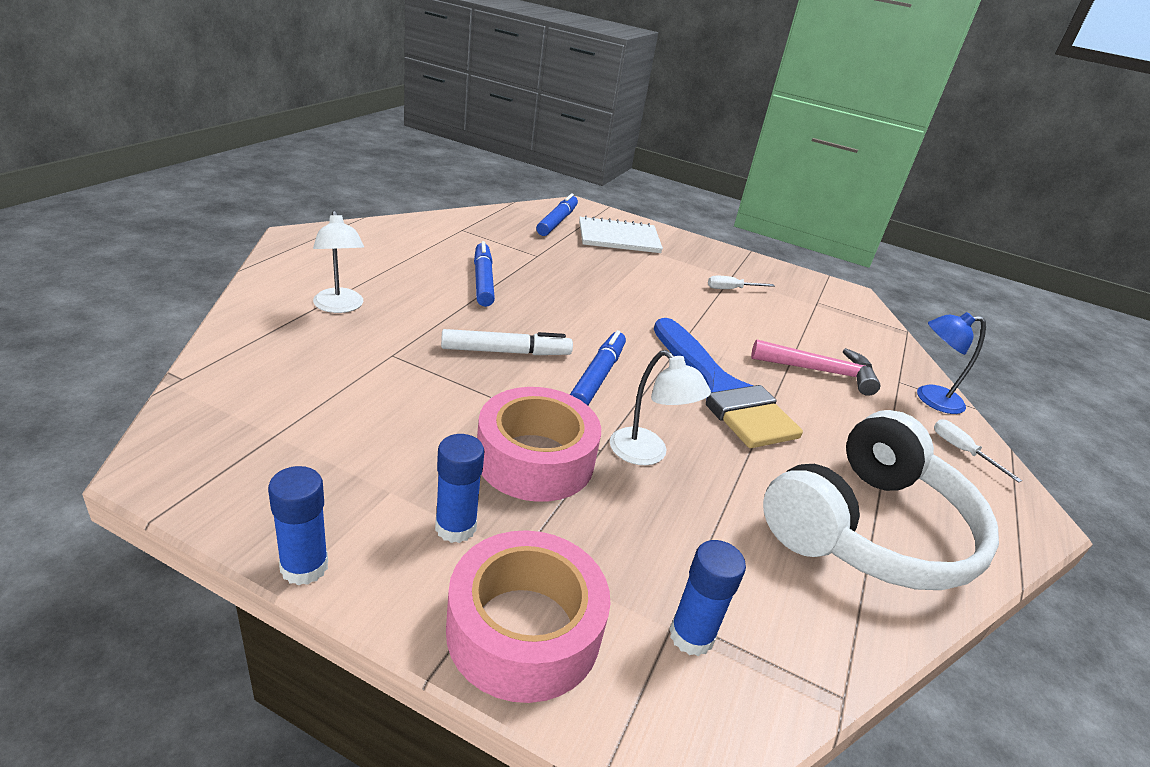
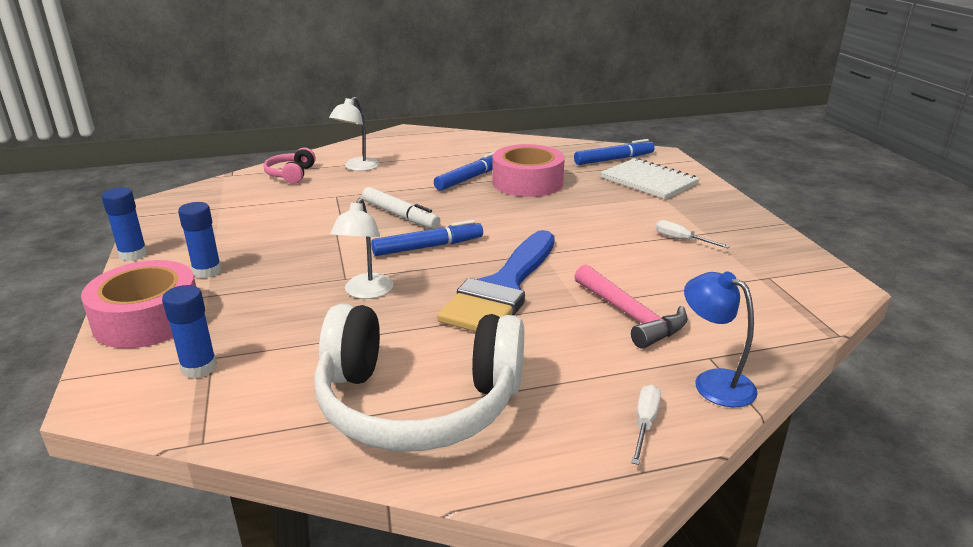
camera: 55 degrees right, 5 degrees down
pink tape [477,387,601,502] -> pink tape moved to [492,144,565,197]
none -> pink headphones [263,148,316,184]

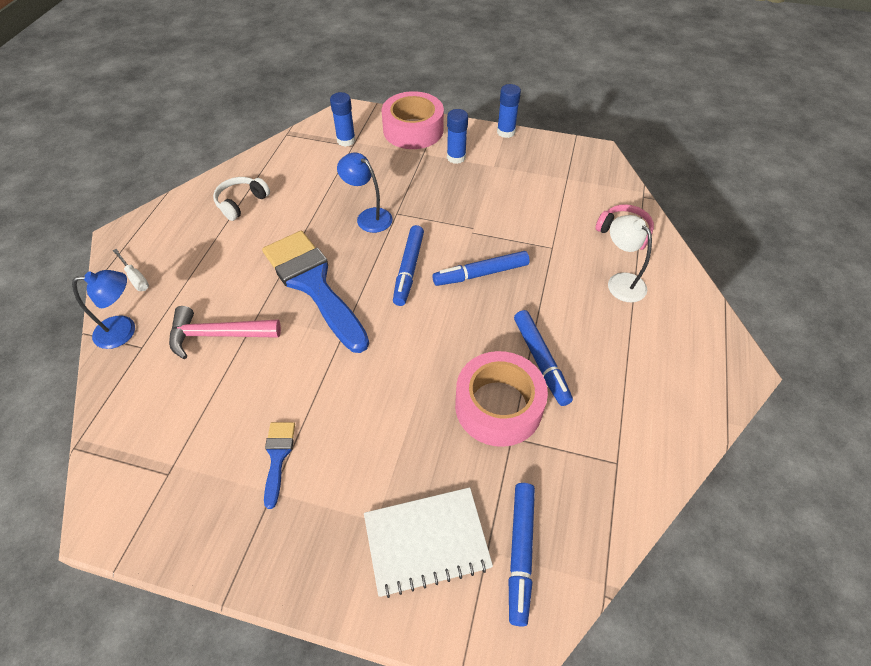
camera: 120 degrees right, 25 degrees up
white headphones [314,304,524,451] -> white headphones [213,177,270,221], size x0.44
white lamp [331,198,393,299] -> blue lamp [337,153,393,233]
white marker [362,187,441,229] -> blue marker [432,251,530,286]
white screwdriver [656,220,730,248] -> blue brush [264,422,295,509]

